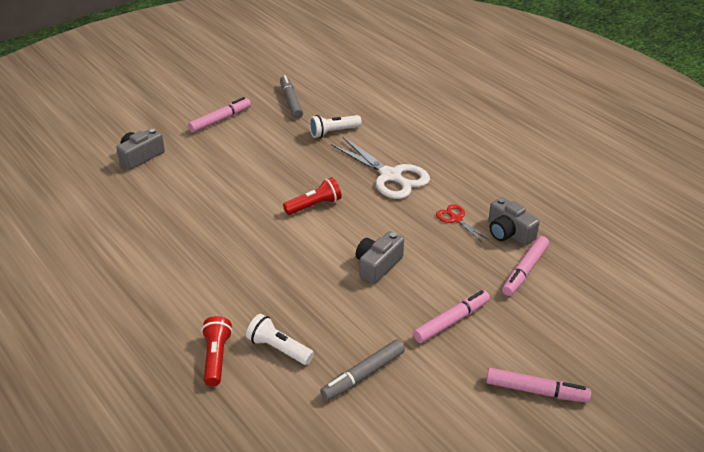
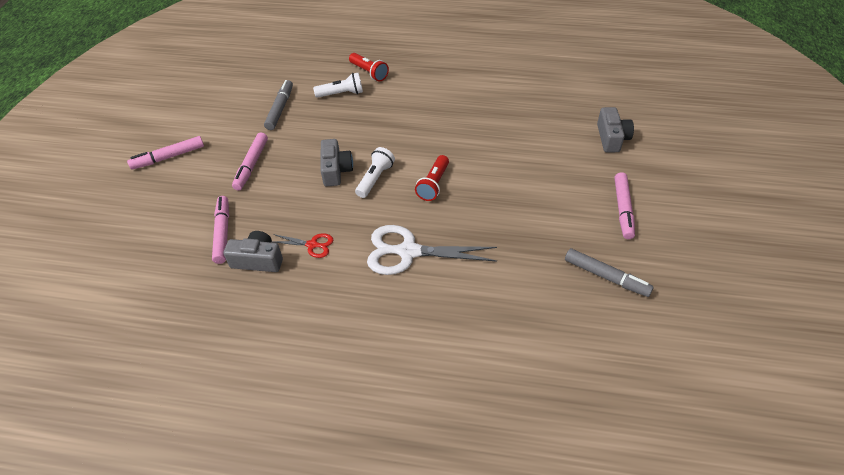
camera: 140 degrees right, 10 degrees up
white flashlight [309,115,362,138] -> white flashlight moved to [355,147,395,198]

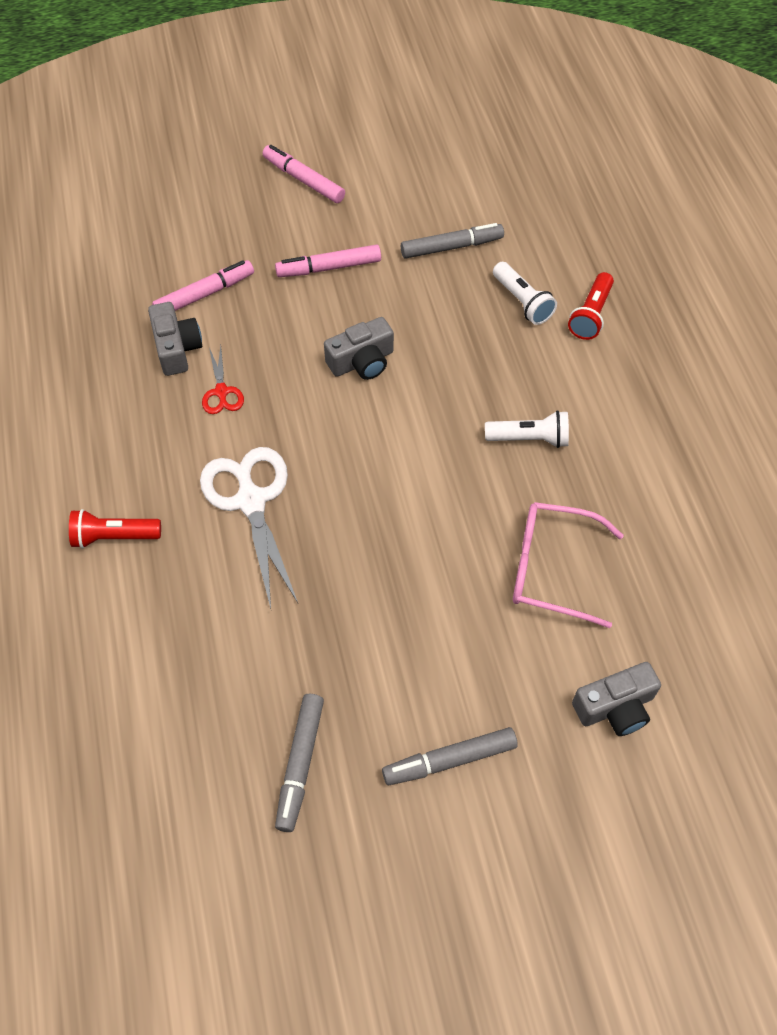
camera: 65 degrees right, 10 degrees up
white flashlight [355,147,395,198] -> white flashlight moved to [485,410,569,448]
red flashlight [415,155,449,201] -> red flashlight moved to [69,509,161,549]
pink marker [614,172,635,239] -> grey marker [382,727,518,785]
none -> pink glasses [513,502,624,628]

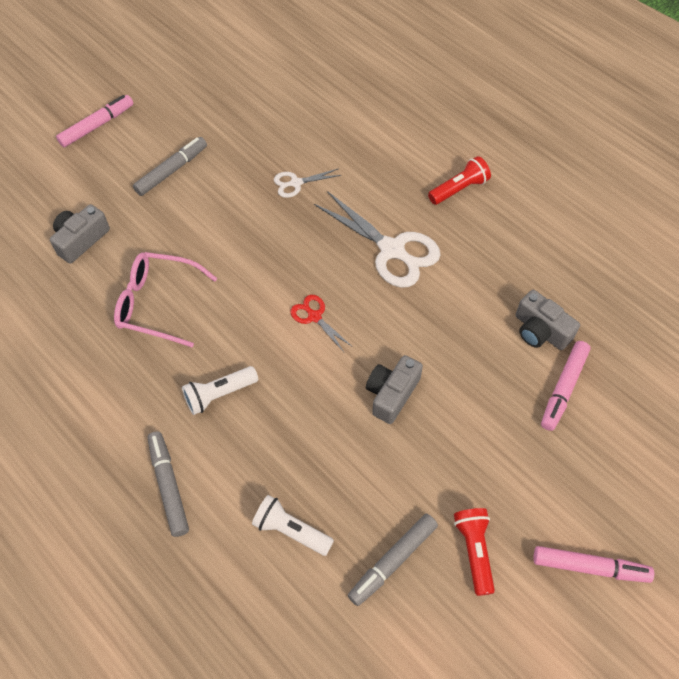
camera: 150 degrees right, 0 degrees up
red scissors [202,346,244,414] -> red scissors moved to [290,295,351,352]
pink marker [275,245,381,277] -> pink marker moved to [56,95,134,147]
grey marker [275,694,324,832] -> grey marker moved to [148,431,189,537]
pink glasses [513,502,624,628] -> pink glasses turned 150 degrees counterclockwise [114,252,217,347]
red flashlight [568,272,614,340] -> red flashlight moved to [454,508,495,596]
none -> white scissors [274,168,341,198]

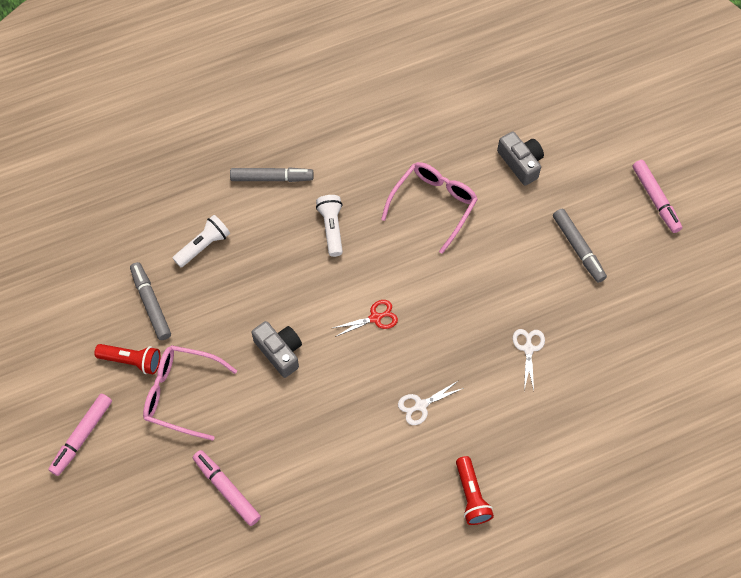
camera: 110 degrees right, 5 degrees up
white scissors [314,191,441,287] -> white scissors [398,380,463,425], size x0.50
grey camera [516,290,580,350] -> none
none -> pink glasses [143,345,237,441]

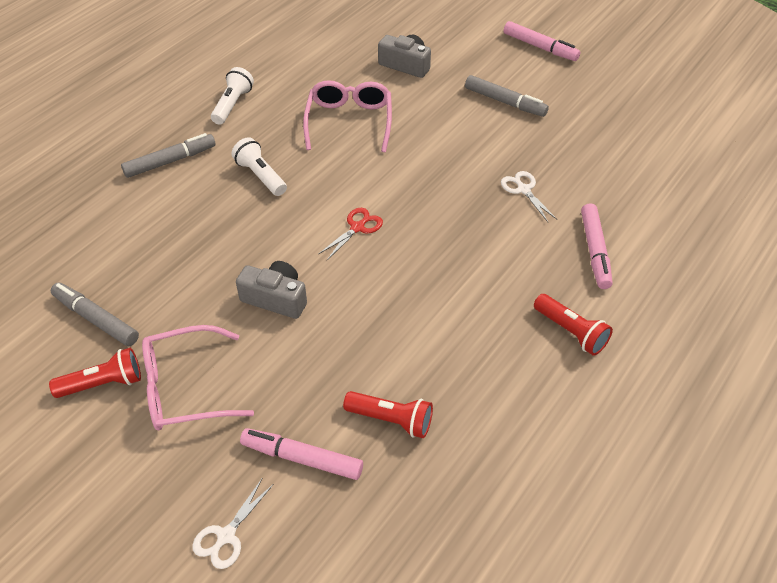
camera: 30 degrees left, 15 degrees down
pink marker [48,394,112,476] -> pink marker moved to [581,203,613,289]
white flashlight [173,215,230,268] -> white flashlight moved to [211,67,254,125]
white scissors [398,380,463,425] -> white scissors moved to [192,479,274,569]
none -> red flashlight [343,391,433,438]

